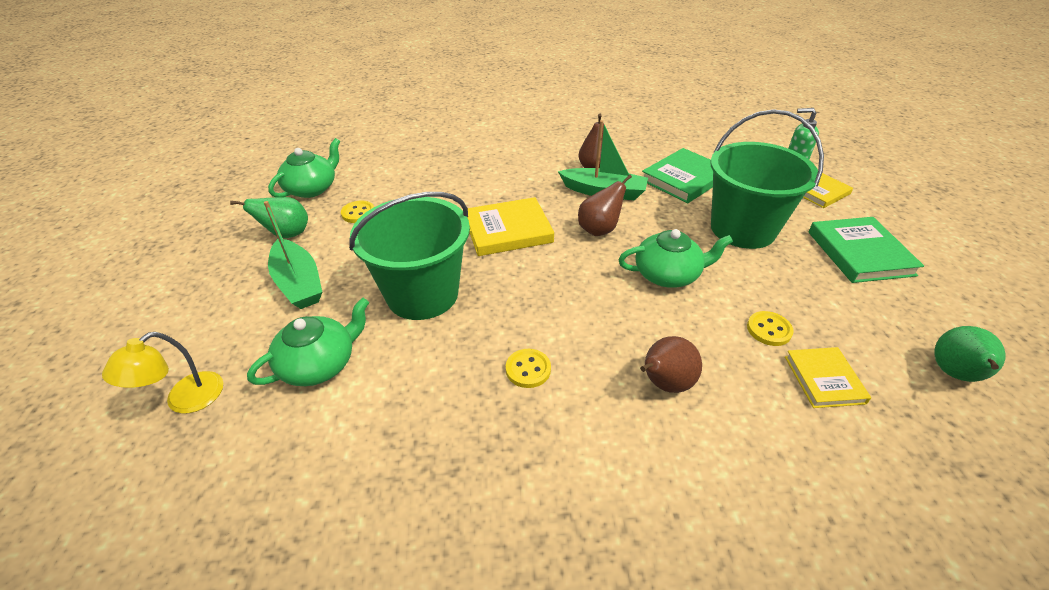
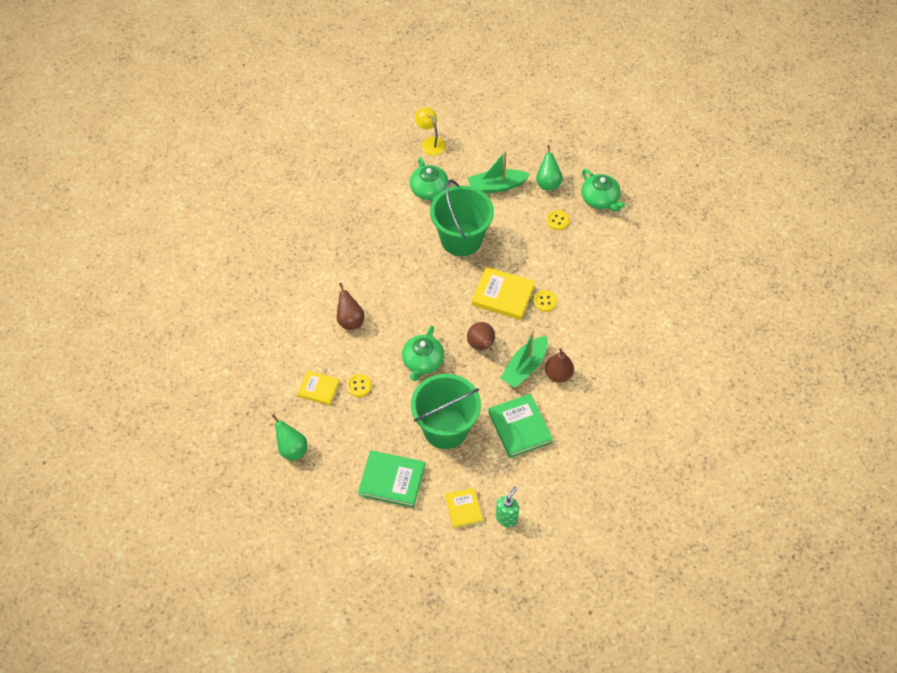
camera: 110 degrees right, 15 degrees up
yellow book [468,197,554,256] -> yellow book turned 75 degrees counterclockwise [472,267,535,320]
yellow button [506,349,551,388] -> yellow button moved to [533,290,557,312]

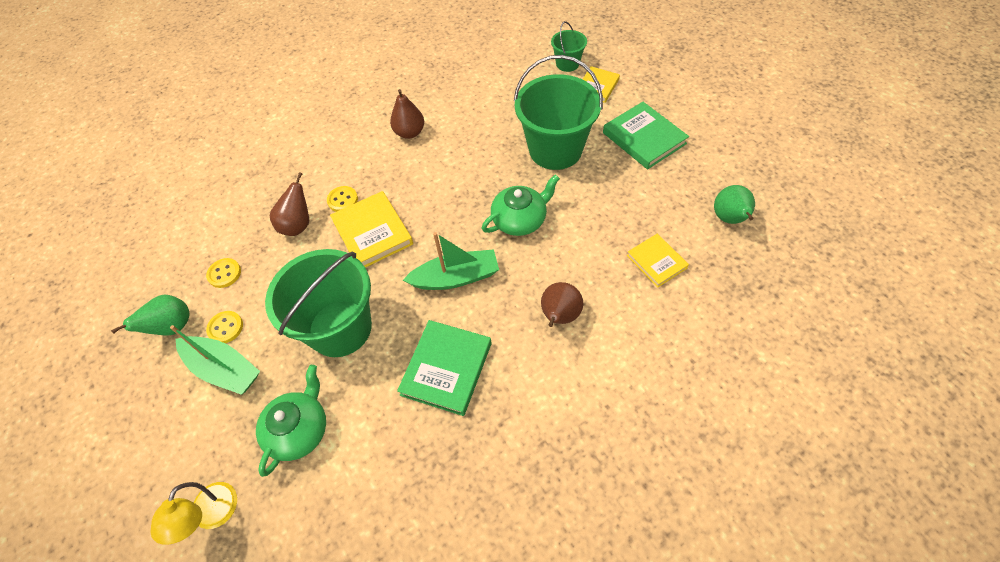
camera: 135 degrees left, 0 degrees up
yellow button [347,374,371,397] -> yellow button moved to [206,311,243,343]
brown pear [467,322,495,350] -> brown pear moved to [269,172,309,236]
green book [488,394,553,458] -> green book moved to [397,320,492,416]
green soap dispenser [496,487,519,527] -> green bucket [551,21,587,72]
green boat [500,331,548,388] -> green boat moved to [403,232,499,290]
green teapot [581,169,625,212] -> none

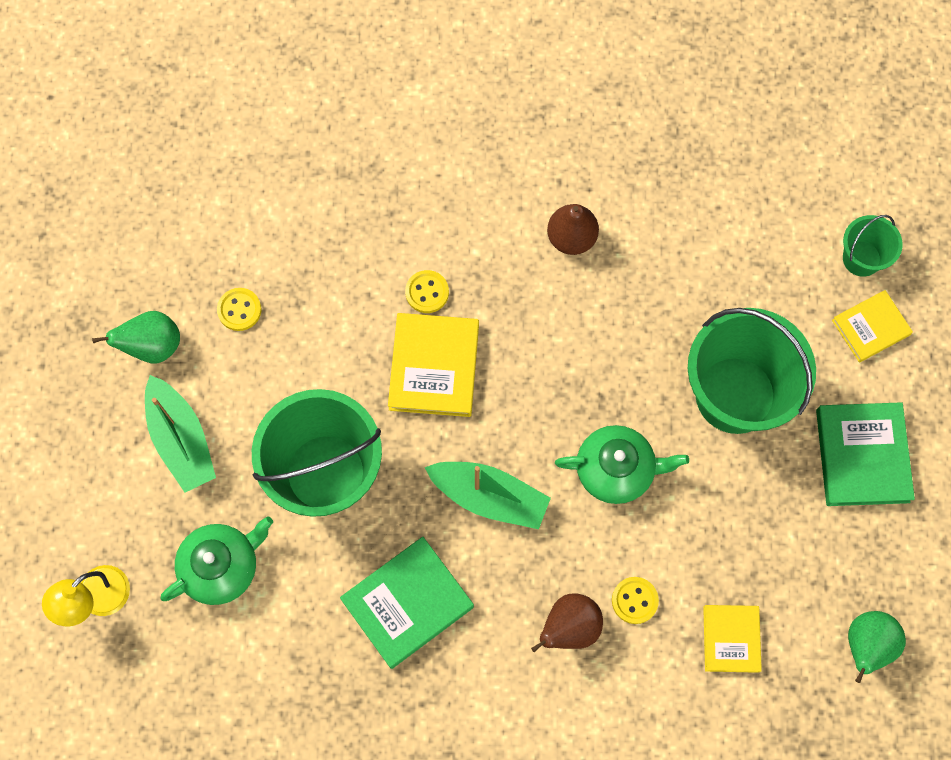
camera: 30 degrees right, 15 degrees up
yellow button [206,311,243,343] -> yellow button moved to [612,577,659,624]
brown pear [269,172,309,236] -> none

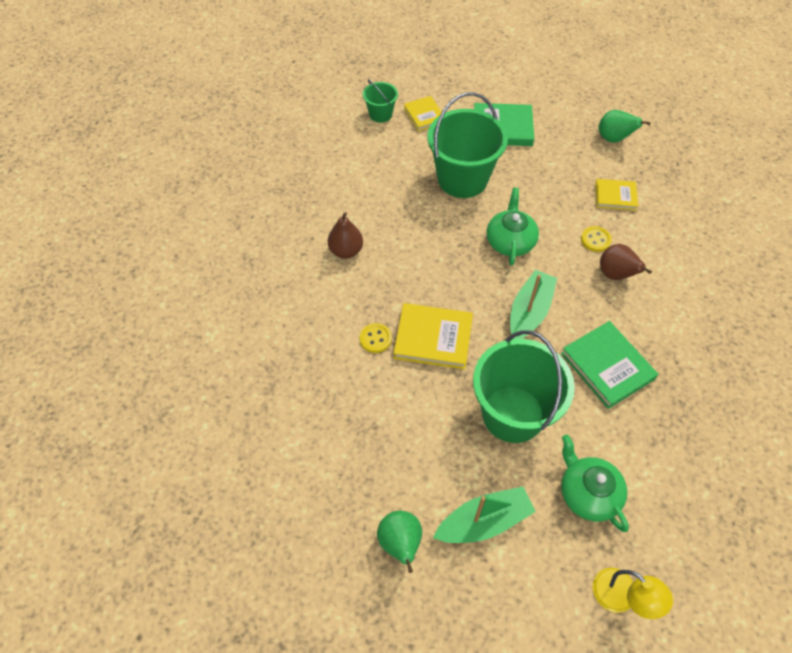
camera: 85 degrees left, 15 degrees down
yellow button [217,288,262,331] -> none

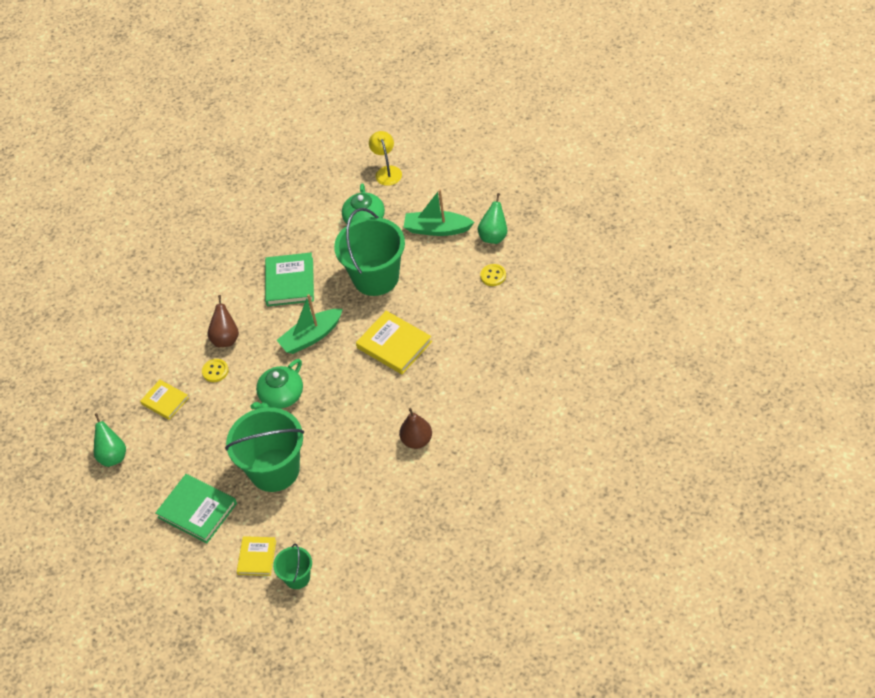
camera: 145 degrees left, 5 degrees down
yellow button [360,323,392,353] -> yellow button moved to [480,264,506,286]

